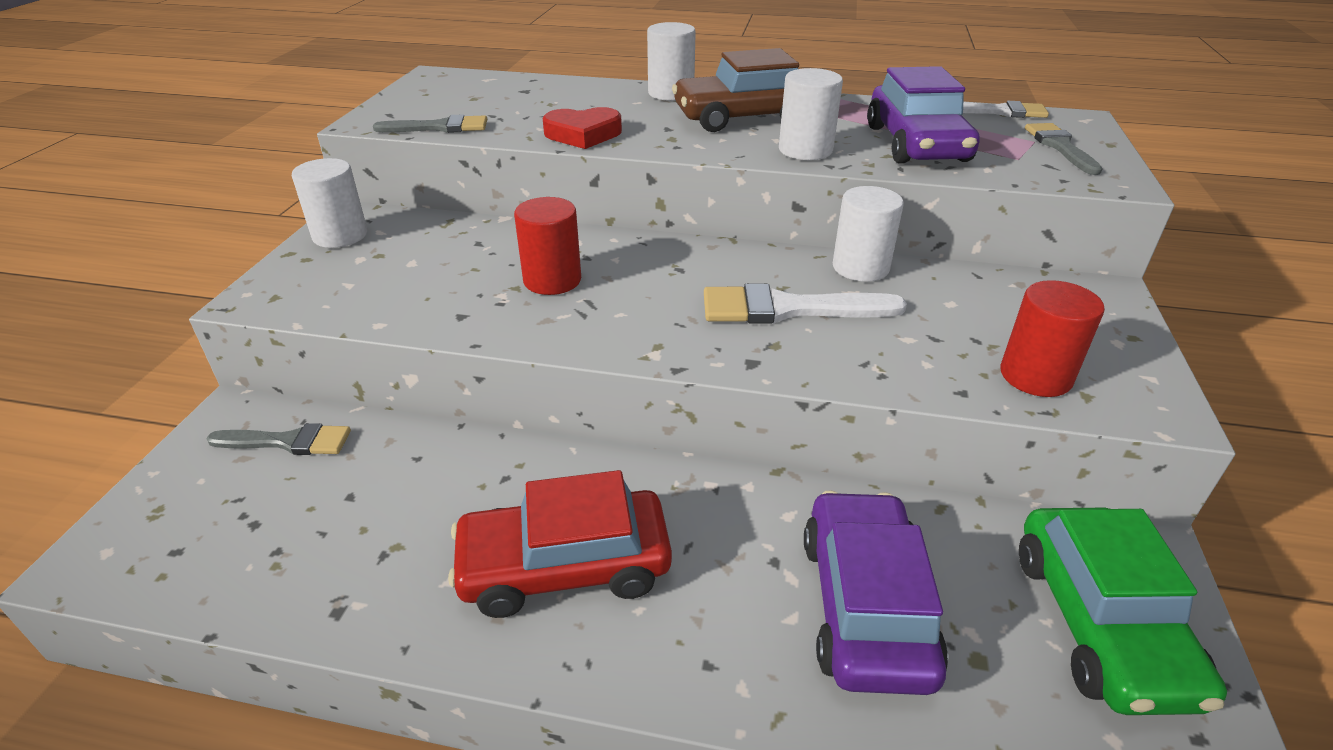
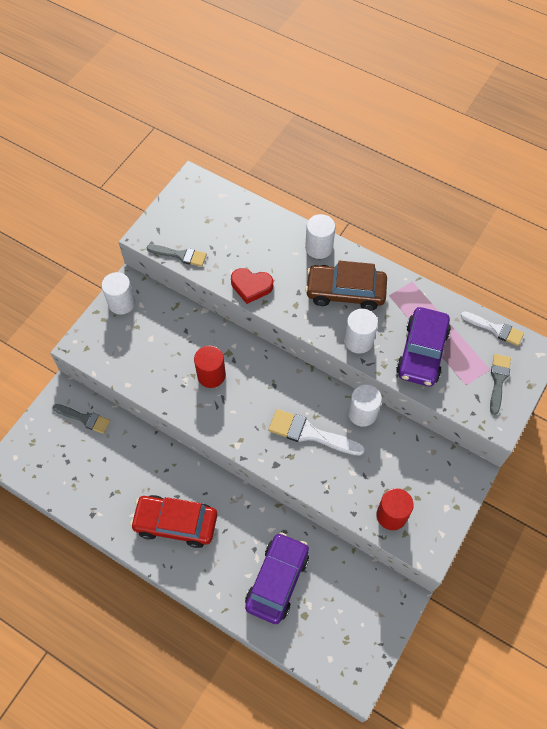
camera: 20 degrees right, 25 degrees up
green car [1019,508,1227,715] -> none

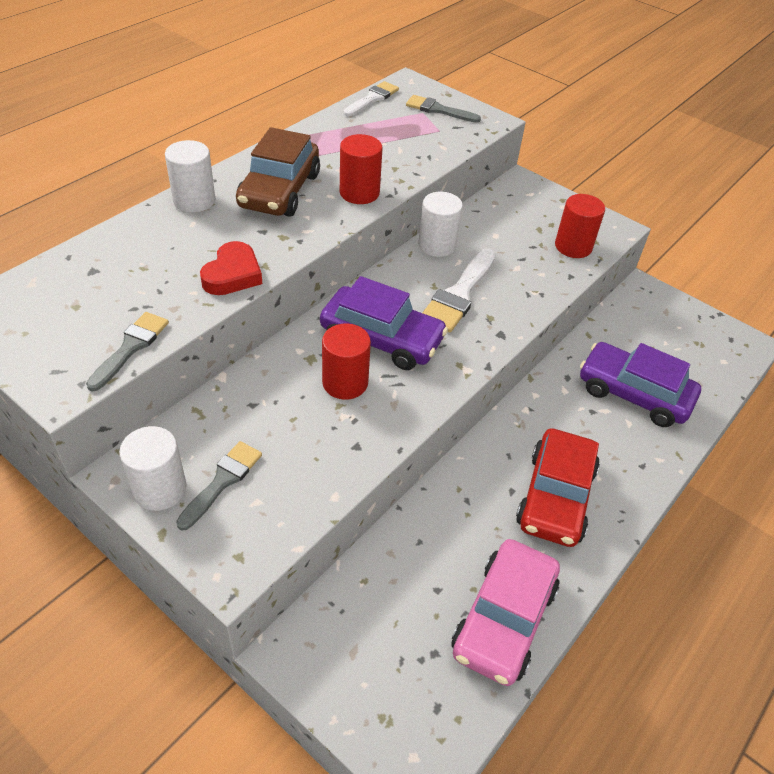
camera: 85 degrees left, 15 degrees down
grey brush [53,404,110,434] -> grey brush moved to [176,441,262,530]
white cylinder [344,309,378,354] -> red cylinder [340,134,382,204]
purple car [396,307,451,386] -> purple car moved to [320,276,448,370]
none -> pink car [451,539,560,686]

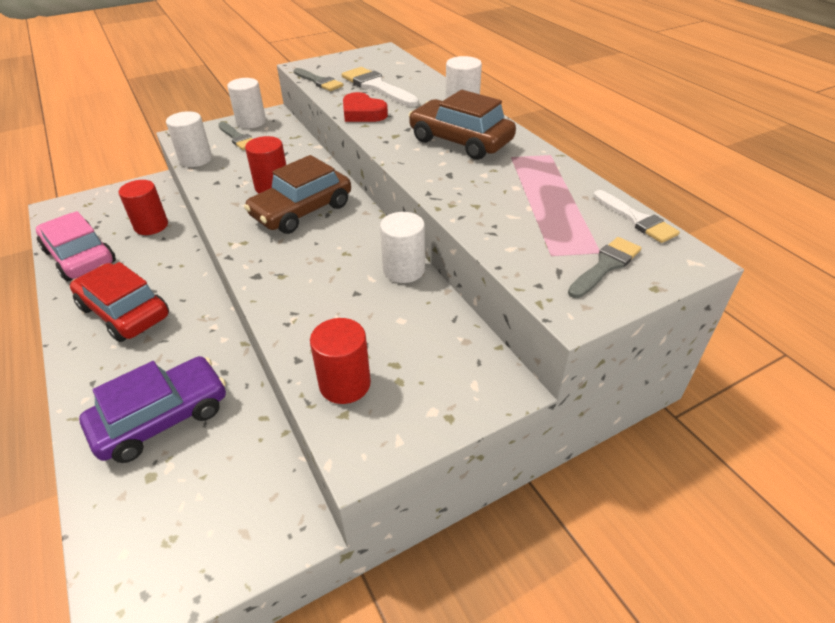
camera: 115 degrees right, 5 degrees down
purple car [320,276,448,370] -> brown car [244,155,351,234]
red cylinder [340,134,382,204] -> red cylinder moved to [119,180,168,235]
white brush [422,248,495,333] -> white brush moved to [342,67,419,107]
none -> white cylinder [166,111,212,167]

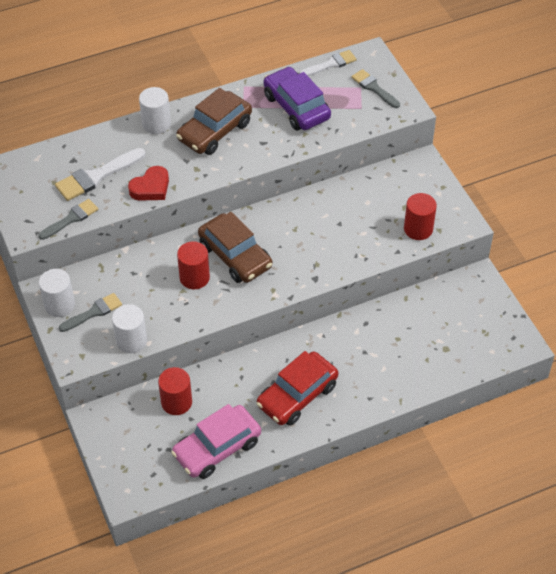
camera: 85 degrees left, 10 degrees up
purple car [79,356,226,463] -> purple car moved to [263,67,331,130]
white cylinder [380,212,425,283] -> none

